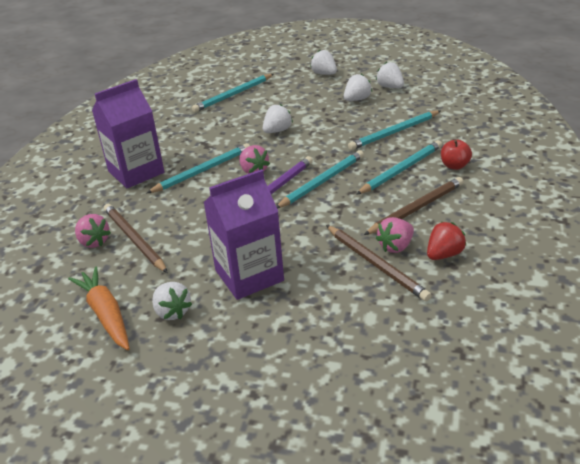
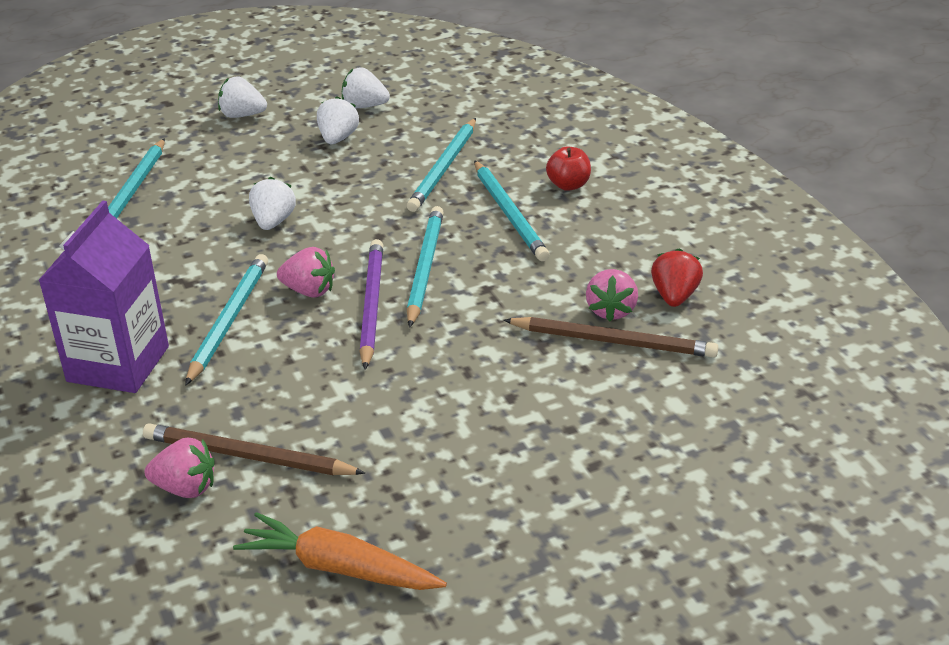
camera: 40 degrees left, 0 degrees up
white strawberry [152,282,192,320] -> none
purple carton [203,169,284,300] -> none
turquoise pencil [356,140,442,195] -> turquoise pencil turned 150 degrees clockwise [474,160,550,261]
brown pencil [364,177,463,235] -> none

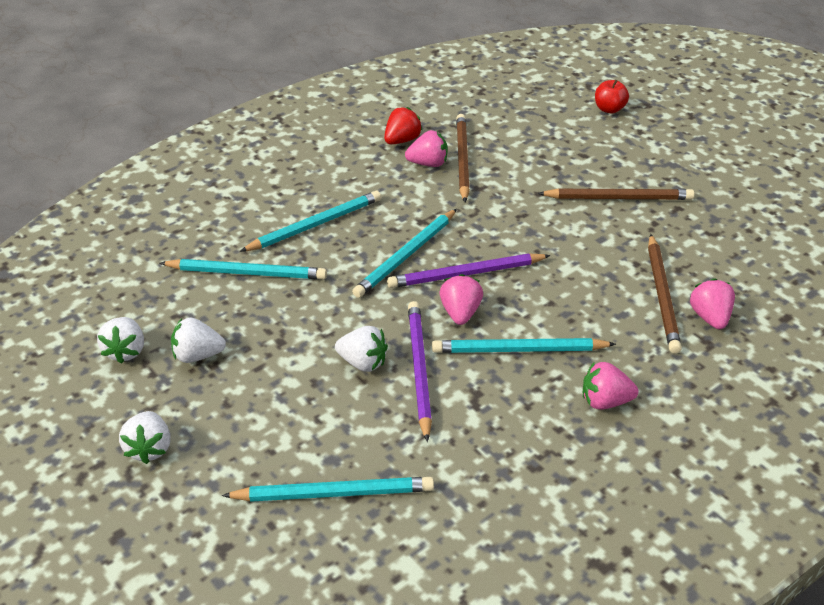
camera: 105 degrees left, 5 degrees up
purple carton [38,201,169,393] -> pink strawberry [583,362,639,410]
orange carrot [233,512,447,590] -> none
white strawberry [249,177,296,230] -> white strawberry turned 150 degrees counterclockwise [335,326,388,372]
turquoise pencil [407,206,444,328] -> turquoise pencil turned 45 degrees counterclockwise [352,209,457,298]
red apple [546,146,591,191] -> red apple moved to [595,80,629,113]
red strawberry [651,248,703,307] -> red strawberry turned 135 degrees clockwise [384,107,423,144]
none -> purple pencil [408,301,432,442]
none -> brown pencil [538,189,695,200]

